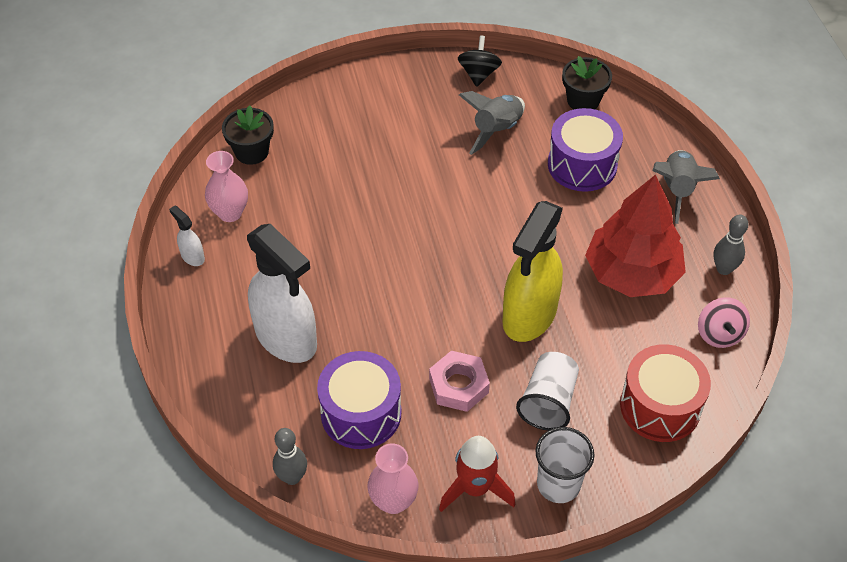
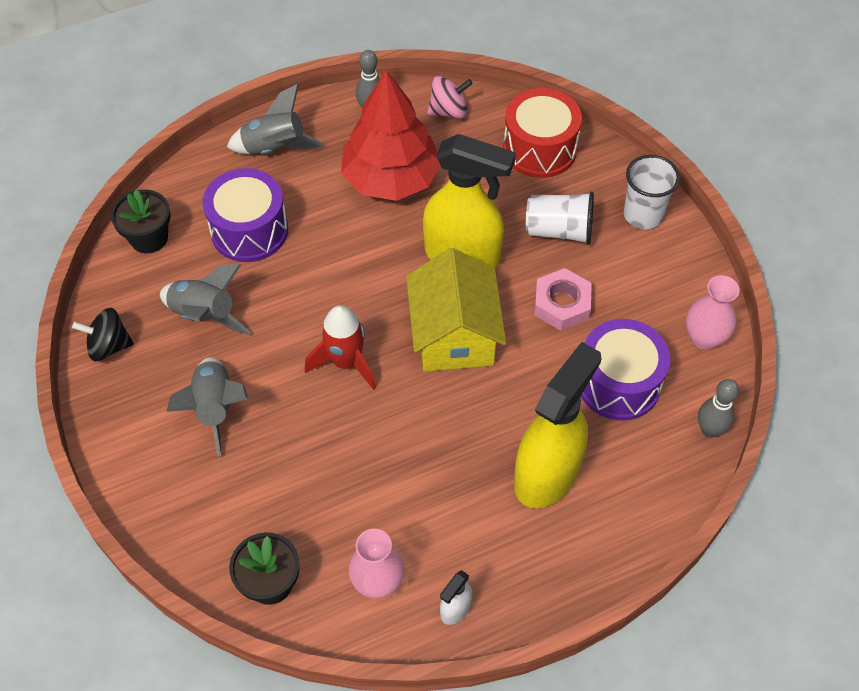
camera: 100 degrees left, 5 degrees up
white spray bottle [247,224,317,363] -> yellow spray bottle [514,342,602,508]
red rocket [439,436,515,512] -> red rocket moved to [305,305,376,390]
none -> grey rocket [166,357,248,456]
none -> yellow house [406,248,506,372]

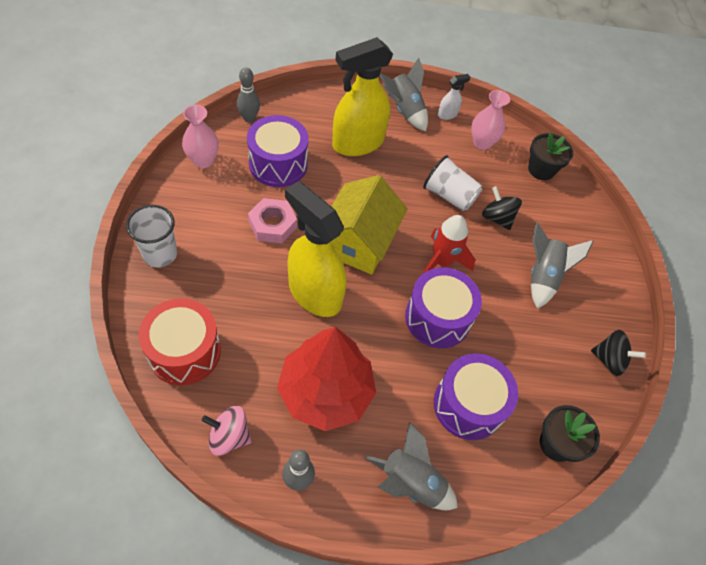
camera: 160 degrees left, 0 degrees up
grey rocket [160,264,251,335] -> grey rocket moved to [379,58,428,131]
white cup [526,192,594,245] -> white cup moved to [423,155,482,211]
none -> purple drum [405,267,482,348]
none -> black spinning top [482,186,522,230]

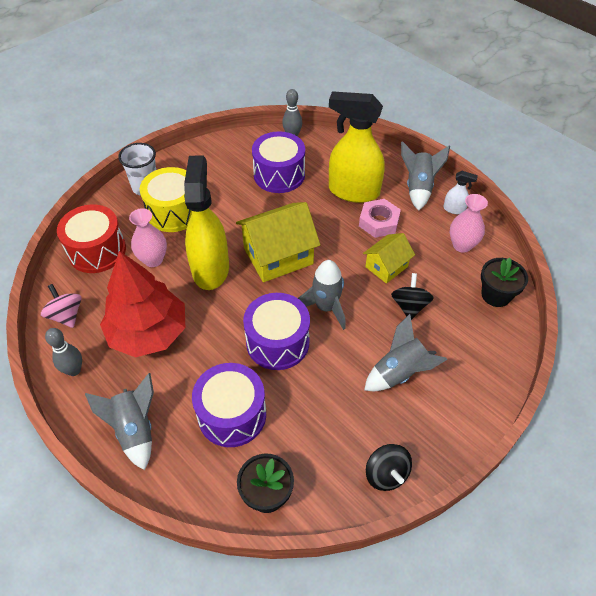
camera: 50 degrees right, 5 degrees down
pink vase [182,105,219,168] -> pink vase moved to [129,208,167,267]
pink nut [248,198,297,243] -> pink nut moved to [359,199,401,238]
white cup [423,155,482,211] -> yellow house [363,233,415,284]
red rocket [423,215,476,273] -> grey rocket [298,260,346,330]
none -> yellow drum [140,167,192,232]

